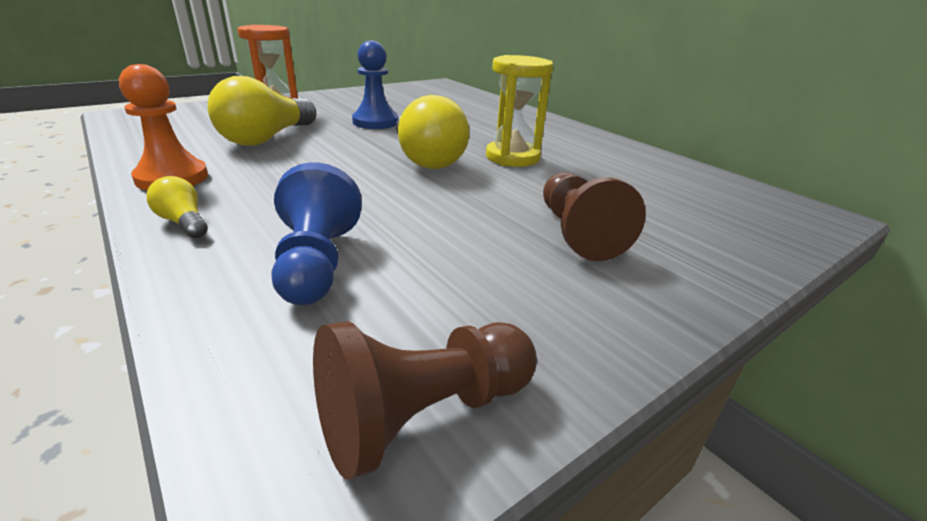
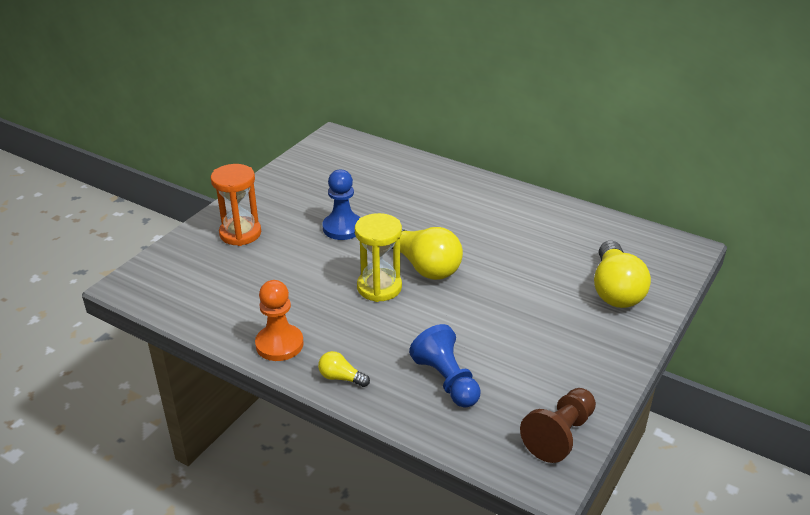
camera: 20 degrees left, 5 degrees up
yellow light bulb [208,76,316,146] -> yellow light bulb moved to [594,241,651,308]
yellow hourglass [486,55,553,167] -> yellow hourglass moved to [355,213,402,302]
brown pawn [543,172,646,261] -> none

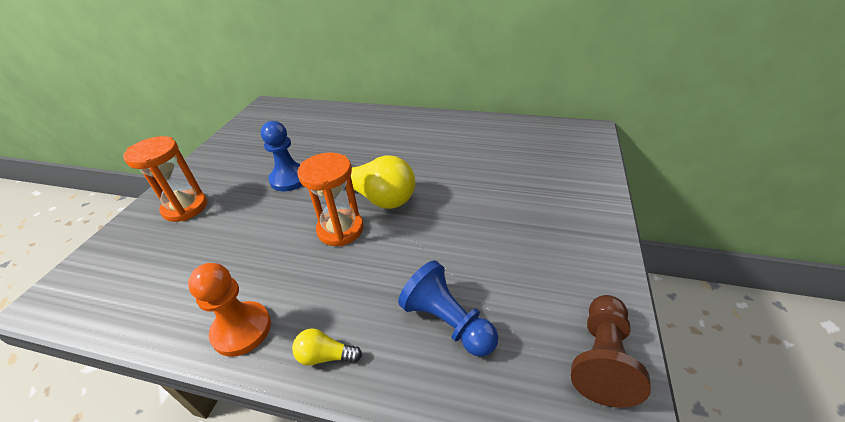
camera: 15 degrees left, 5 degrees up
yellow hourglass [355,213,402,302] -> orange hourglass [297,153,364,246]
yellow light bulb [594,241,651,308] -> none

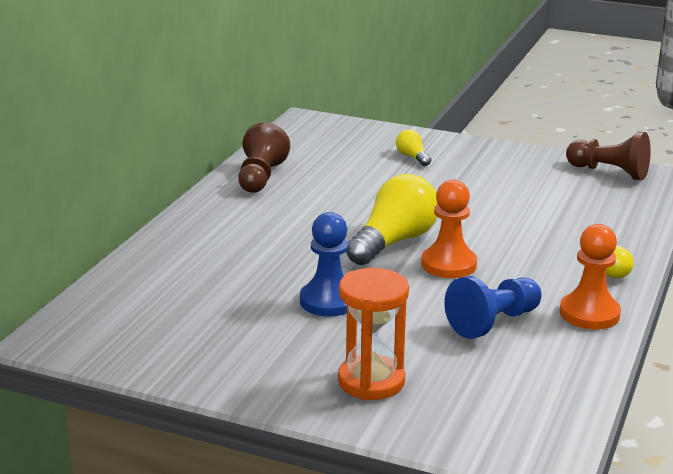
camera: 85 degrees left, 15 degrees down
orange hourglass [297,153,364,246] -> orange pawn [421,180,477,278]
blue pawn [398,260,498,357] -> blue pawn moved to [444,276,542,339]
none -> brown pawn [238,122,290,193]
none -> yellow light bulb [396,129,431,166]

